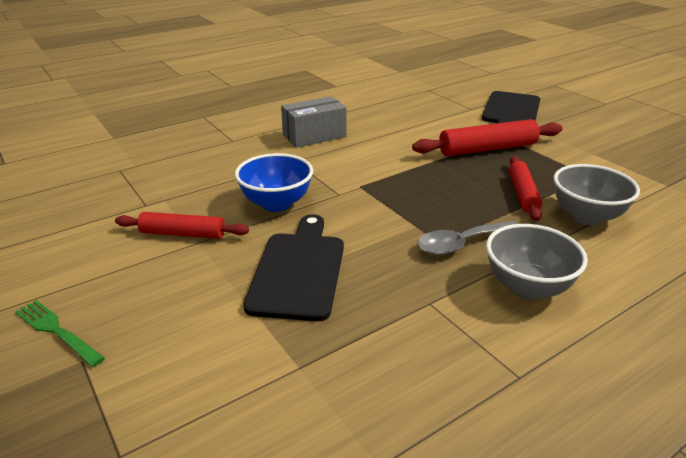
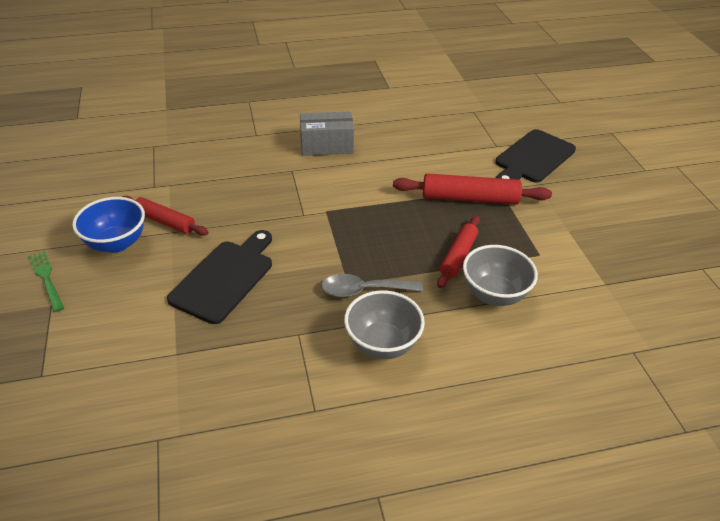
camera: 20 degrees right, 10 degrees up
blue bowl [235,153,313,212] -> blue bowl moved to [72,197,145,253]

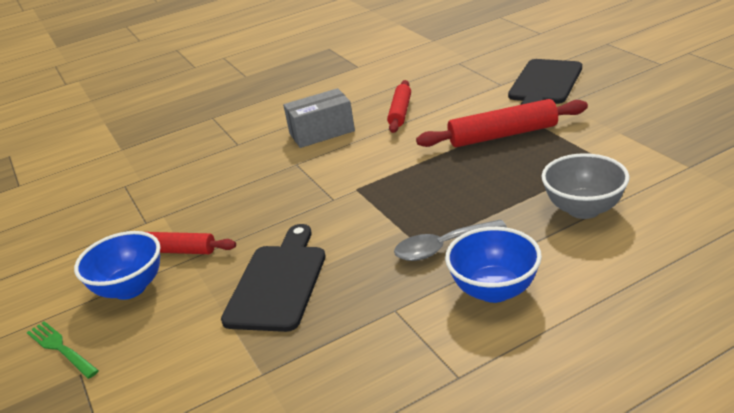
camera: 10 degrees left, 10 degrees down
grey bowl [344,290,425,359] -> blue bowl [445,227,542,303]
red rolling pin [437,216,480,288] -> red rolling pin moved to [387,80,411,133]

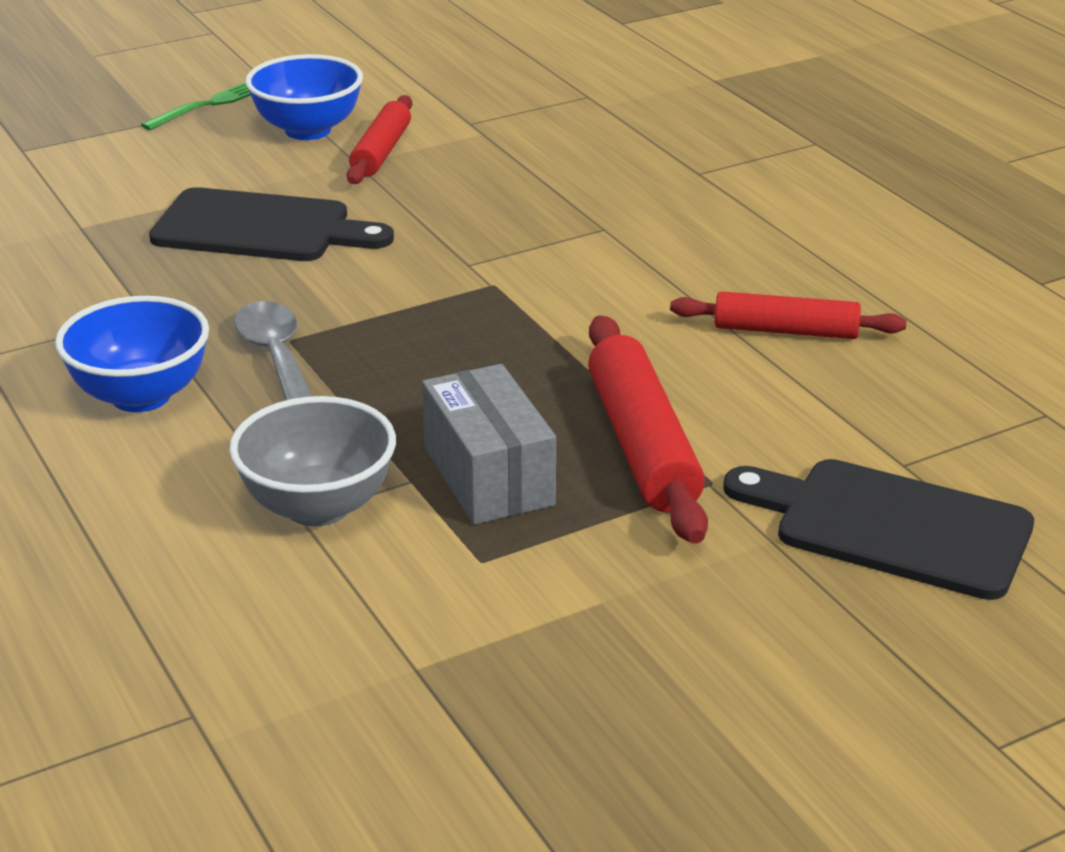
camera: 85 degrees right, 0 degrees up
grey box [283,88,355,148] -> grey box moved to [422,364,556,525]

